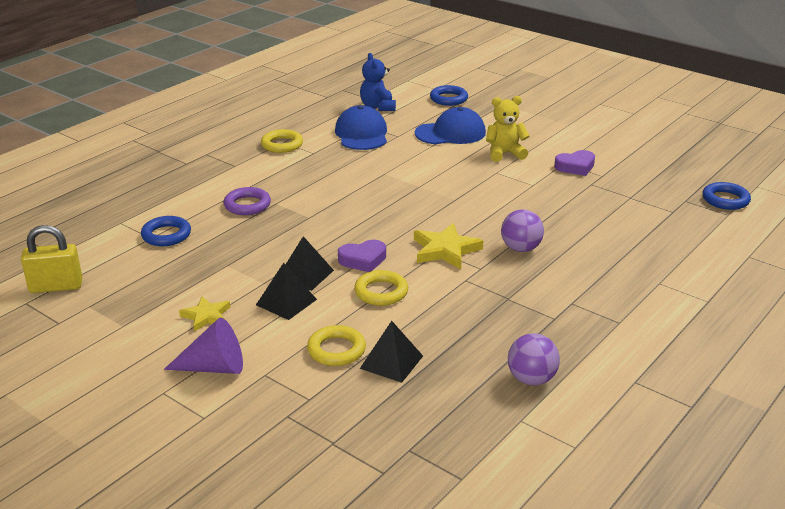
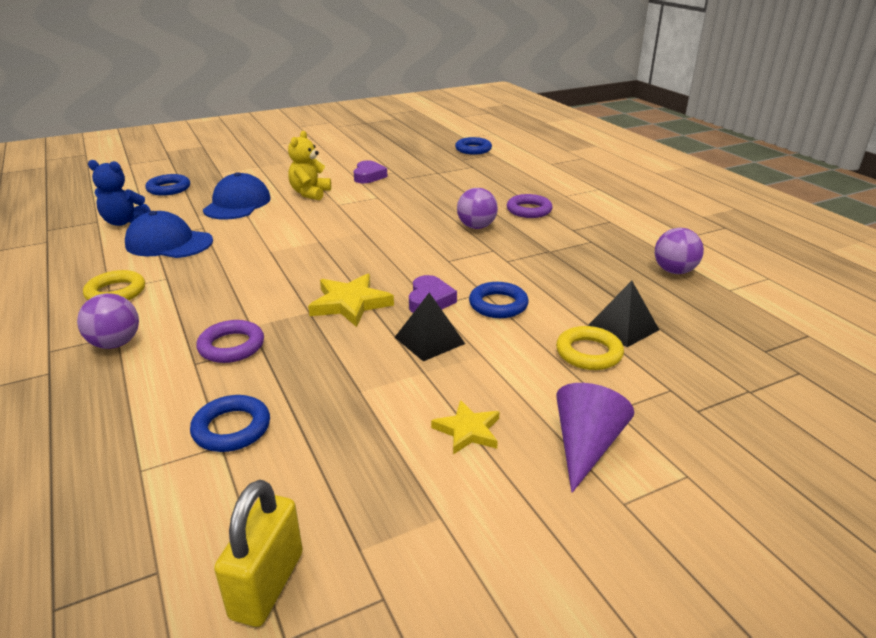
camera: 65 degrees left, 0 degrees up
black pyramid [256,263,317,320] -> none
yellow ring [354,270,408,306] -> blue ring [469,282,529,318]
yellow star [414,223,483,269] -> yellow star moved to [308,273,394,327]
none -> purple ball [77,293,139,349]
none -> purple ring [507,194,553,218]

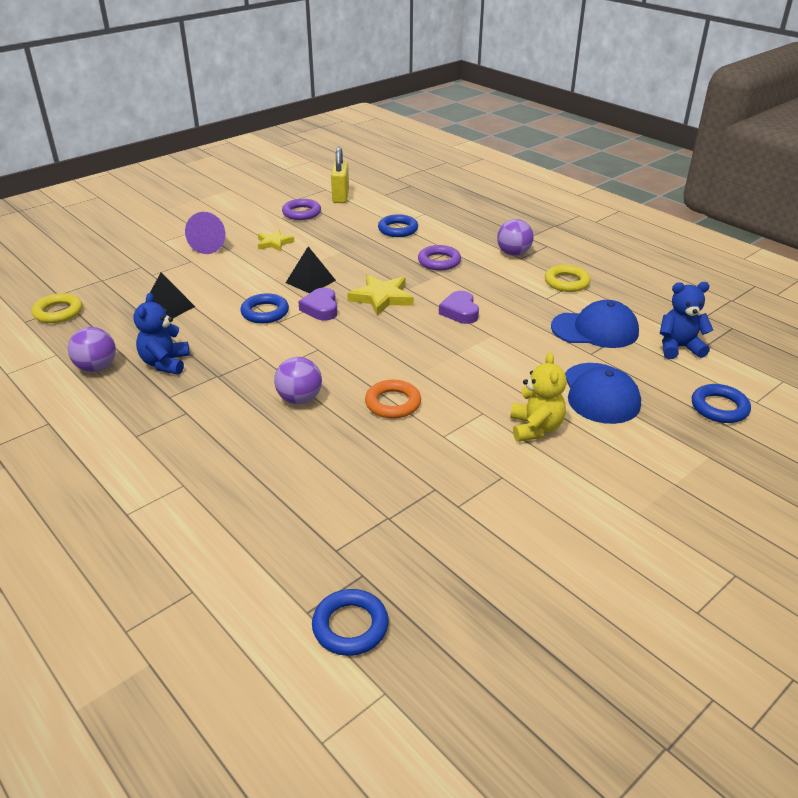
camera: 165 degrees right, 5 degrees up
purple heart [354,160,388,183] -> purple heart moved to [439,291,479,324]
purple ring [507,194,553,218] -> purple ring moved to [282,199,321,220]
yellow ring [556,326,624,370] -> yellow ring moved to [32,293,82,323]
none -> blue teddy bear [133,293,190,375]
none -> orange ring [365,380,421,419]

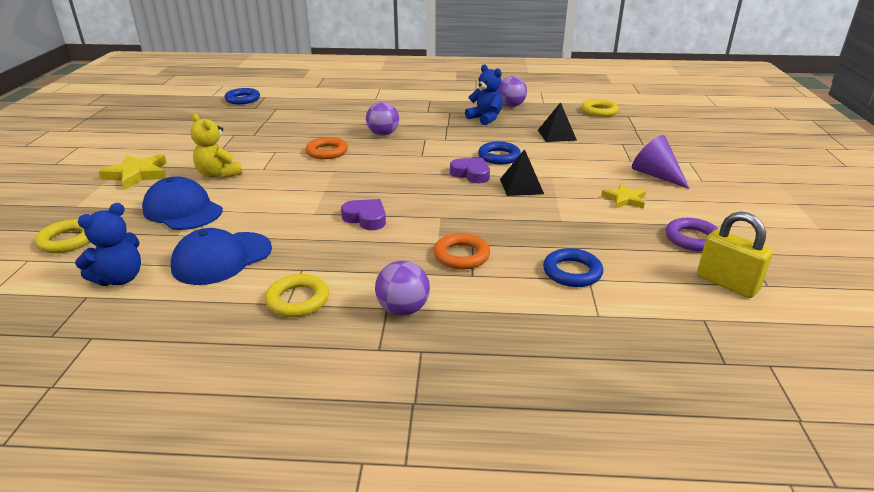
camera: 135 degrees right, 5 degrees down
yellow star [347,275,414,316] -> yellow star moved to [98,154,167,190]
purple ring [418,245,461,271] -> orange ring [434,233,490,269]
blue ring [692,384,751,423] -> yellow ring [35,219,90,253]

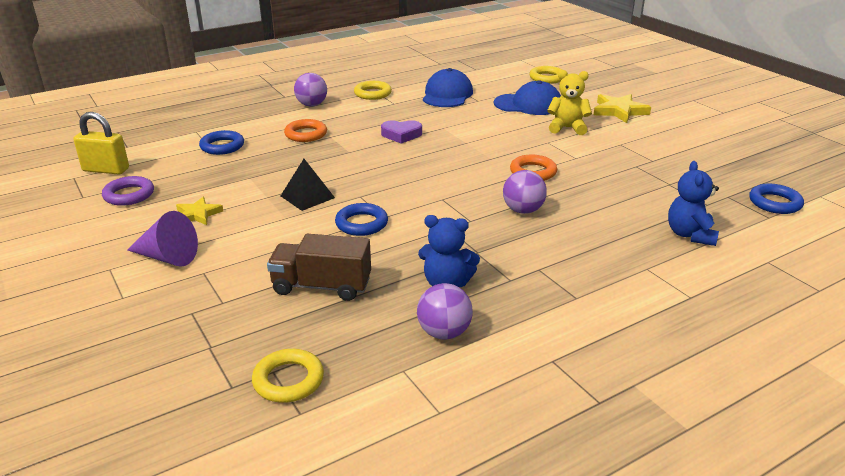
camera: 145 degrees right, 0 degrees up
blue teddy bear [75,203,141,286] -> blue teddy bear moved to [668,161,719,246]
purple heart [450,158,490,183] -> none
black pyramid [538,102,577,142] -> brown truck [267,234,371,301]

